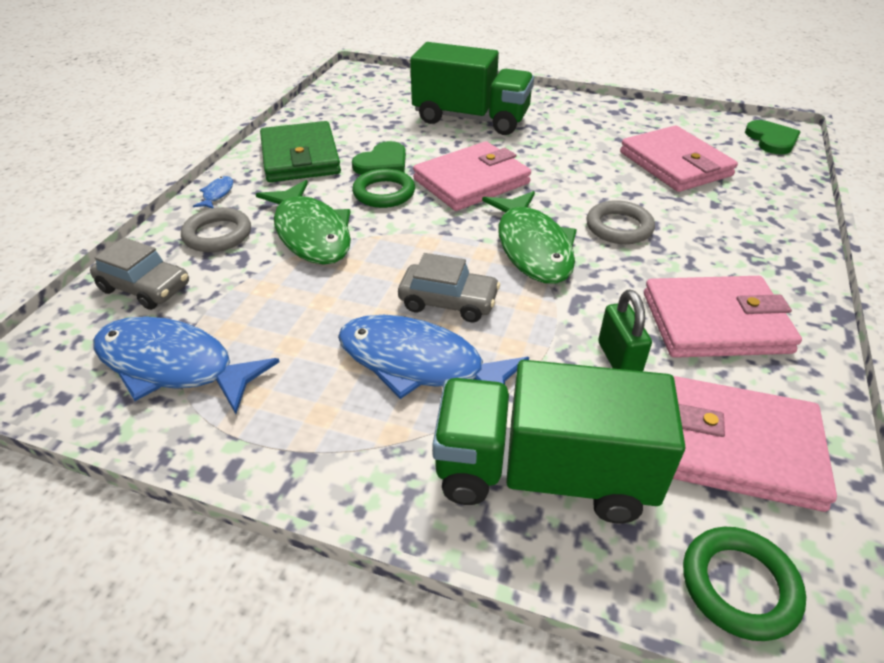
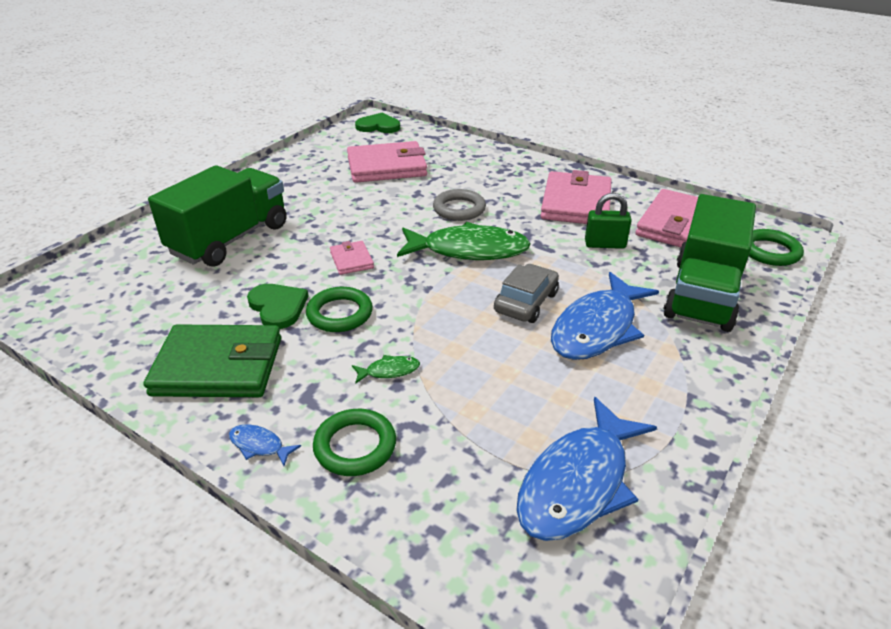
camera: 75 degrees left, 5 degrees down
grey car [90,237,189,310] -> none
grey ring [181,207,251,252] -> green ring [313,409,396,476]
green fish [256,180,351,265] -> green fish [352,355,420,384], size x0.41
pink wallet [413,141,531,211] -> pink wallet [330,241,374,275], size x0.48

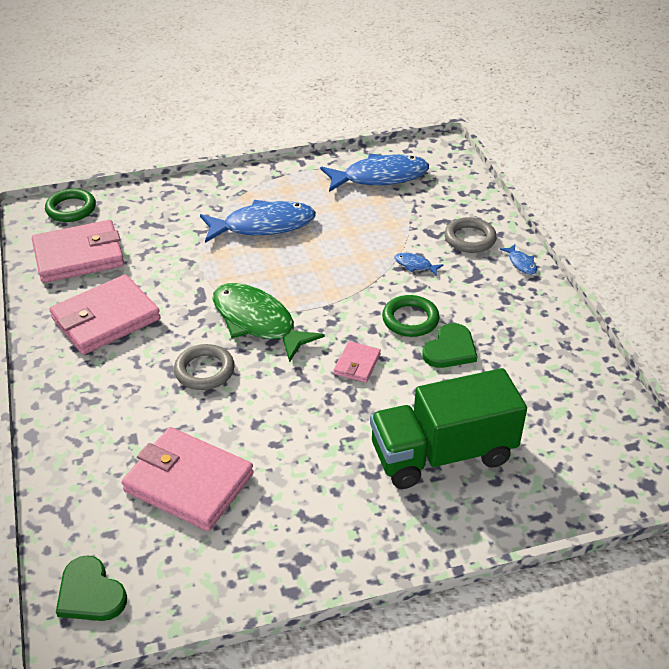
camera: 140 degrees left, 5 degrees up
green wallet [143,325,281,397] -> none
green heart [247,284,308,329] -> green heart turned 150 degrees counterclockwise [422,323,477,368]
green ring [313,409,396,476] -> grey ring [444,217,497,253]
green fish [352,355,420,384] -> blue fish [394,253,444,276]
grey car [494,264,559,323] -> none
green padlock [585,193,632,249] -> none
green truck [663,194,756,332] -> none

